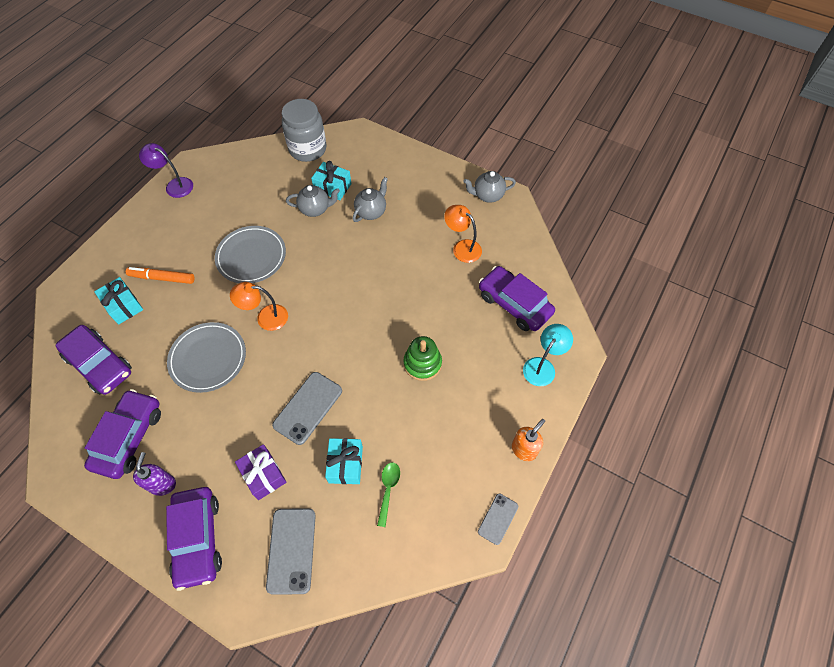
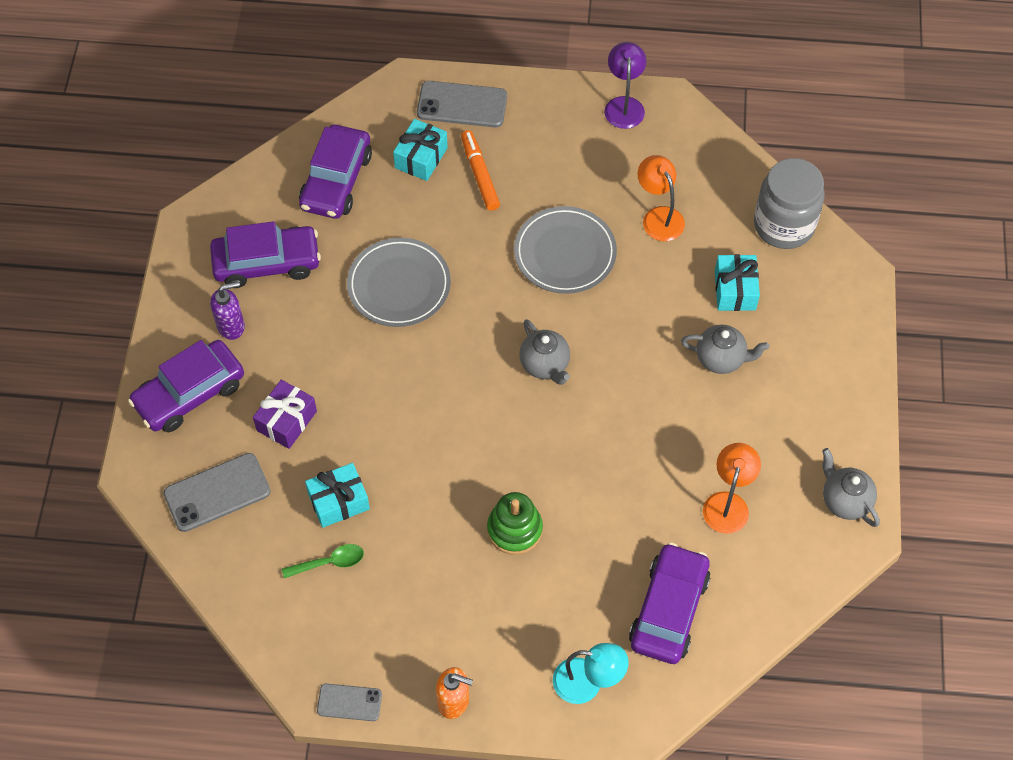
camera: 65 degrees right, 0 degrees up
orange lamp [230,282,288,331] -> orange lamp moved to [638,155,685,241]
grey phone [272,372,342,445] -> grey phone moved to [417,81,507,127]
grey teapot [286,185,340,217] -> grey teapot moved to [519,319,570,385]

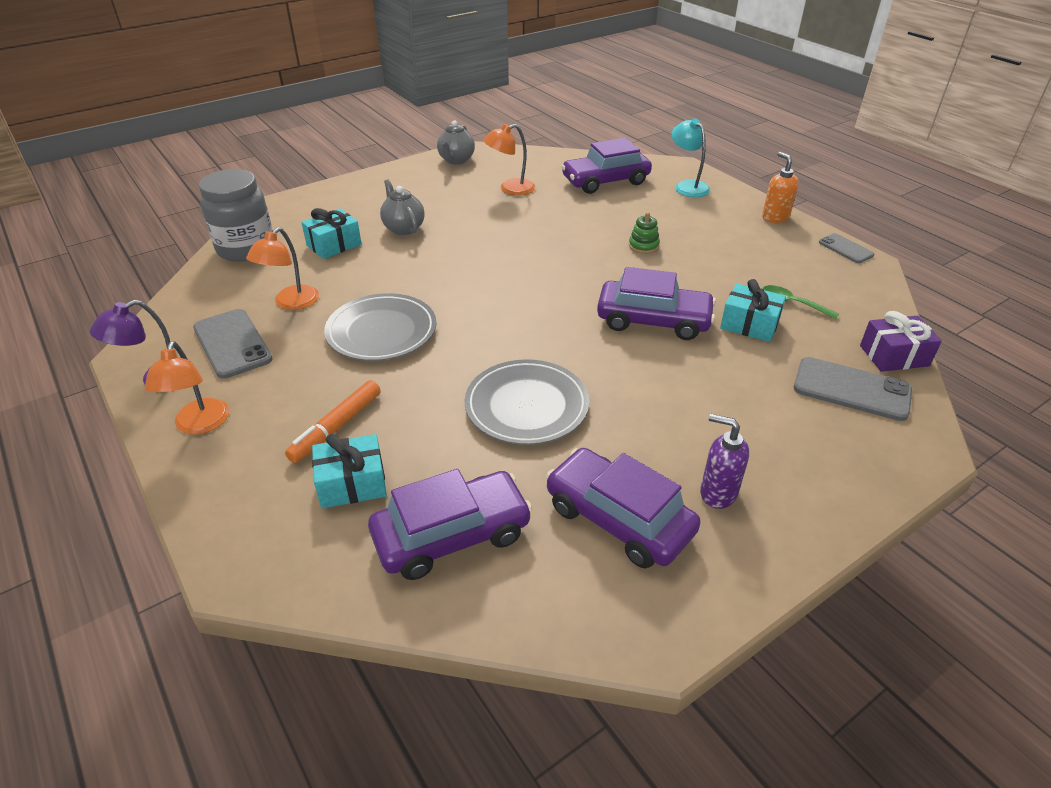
camera: 130 degrees left, 20 degrees down
purple car [128,340,244,432] -> purple car moved to [597,267,716,340]
purple gift [253,380,317,449] -> purple gift moved to [860,311,942,372]
grey phone [417,81,507,127] -> grey phone moved to [193,309,272,379]
green stacking toy [487,492,543,555] -> green stacking toy [629,212,660,254], size x0.65
grey teapot [519,319,570,385] -> none
none -> orange lamp [145,341,229,435]

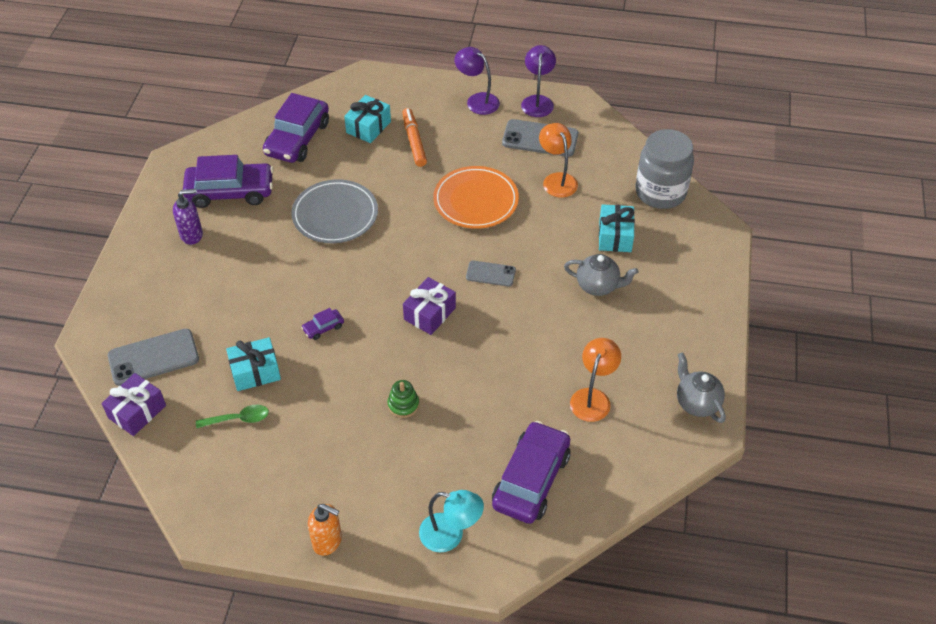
camera: 135 degrees right, 10 degrees up
orange lamp [145,341,229,435] -> purple lamp [454,47,500,115]
grey plate [324,293,436,361] -> orange plate [433,166,519,229]
purple car [597,267,716,340] -> purple car [301,308,344,340], size x0.42
grey phone [819,233,874,263] -> grey phone moved to [466,261,516,287]
none -> purple gift [403,277,456,335]

